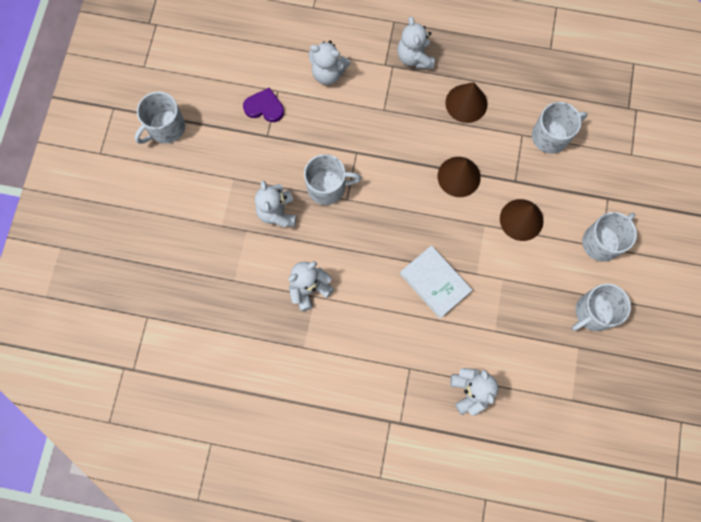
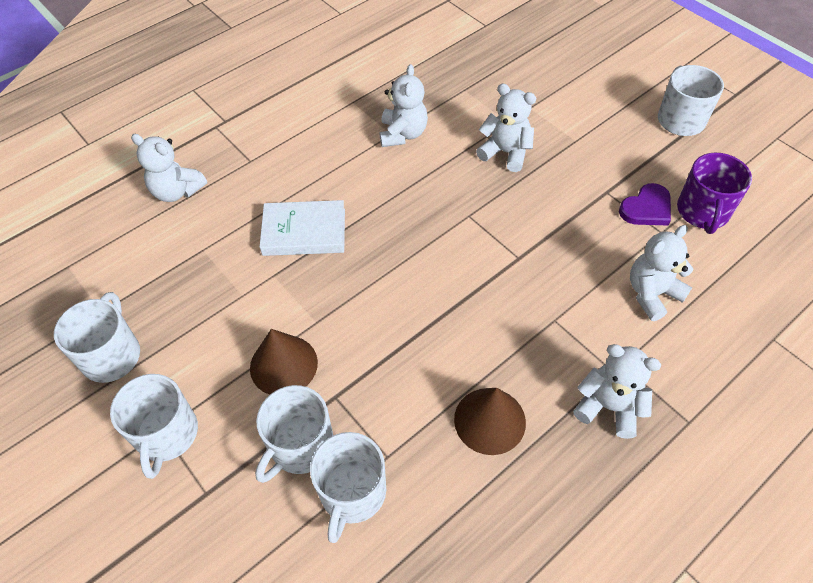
camera: 130 degrees right, 20 degrees down
white mug [304,154,361,205] -> white mug moved to [255,385,333,483]
brown cone [438,157,481,197] -> none
none -> purple mug [677,153,752,234]

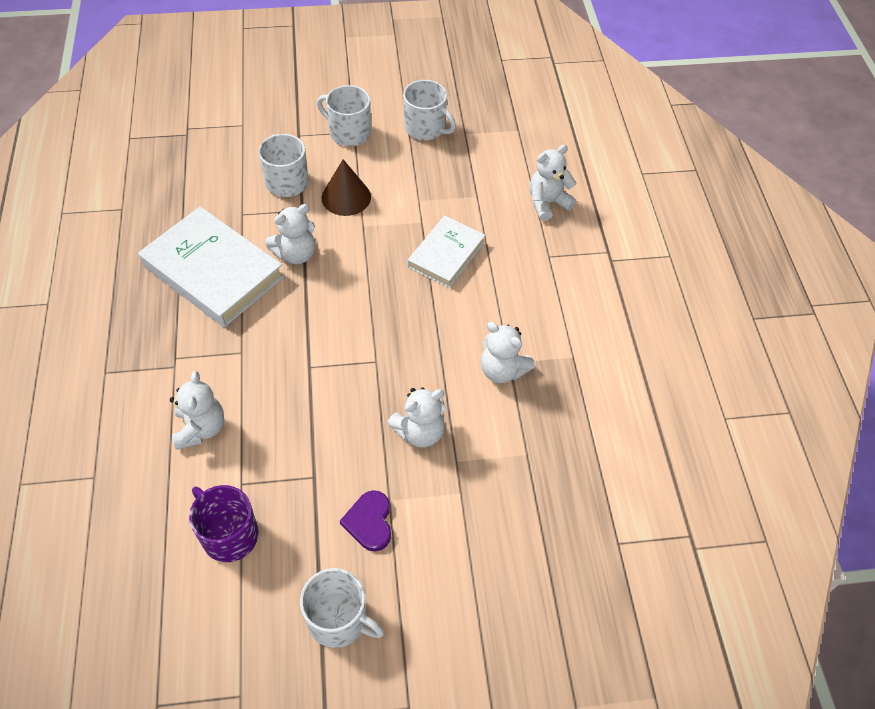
camera: 120 degrees right, 0 degrees up
white mug [310,432,386,543] -> none
brown cone [454,388,526,455] -> white book [138,206,284,327]
white teddy bear [573,344,661,439] -> white teddy bear moved to [265,204,315,264]
purple heart [619,183,671,226] -> purple heart moved to [340,490,391,552]

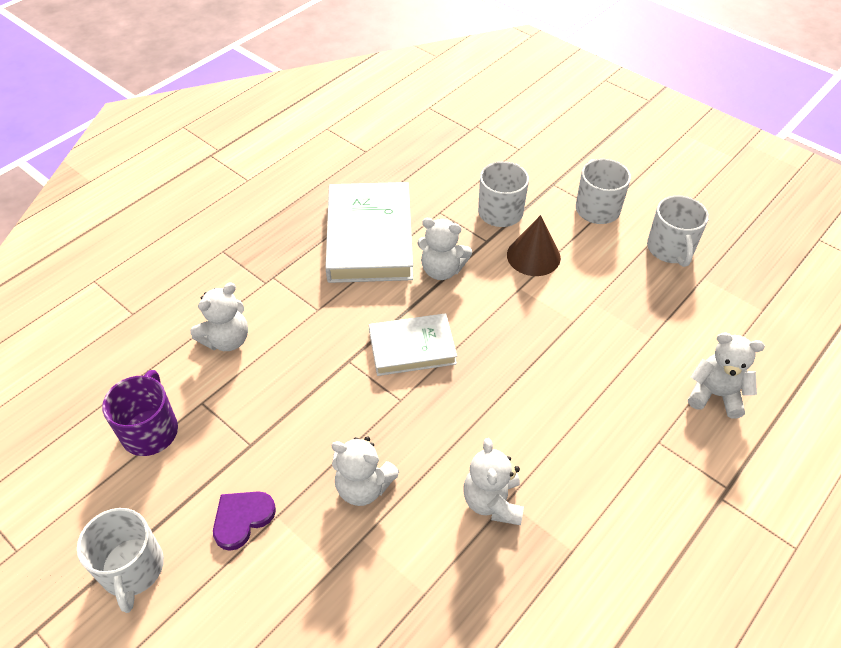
camera: 50 degrees right, 5 degrees down
white book [408,216,485,288] -> white book moved to [369,313,457,376]

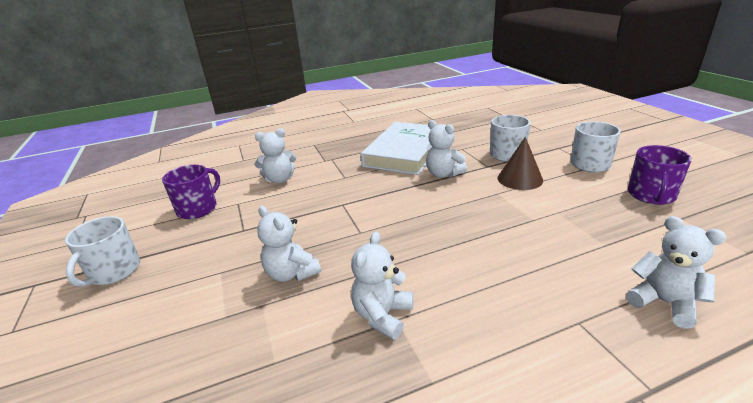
camera: 30 degrees right, 20 degrees down
purple heart [213,491,276,551] -> none
white book [369,313,457,376] -> none
white mug [647,196,709,267] -> purple mug [628,145,692,205]

